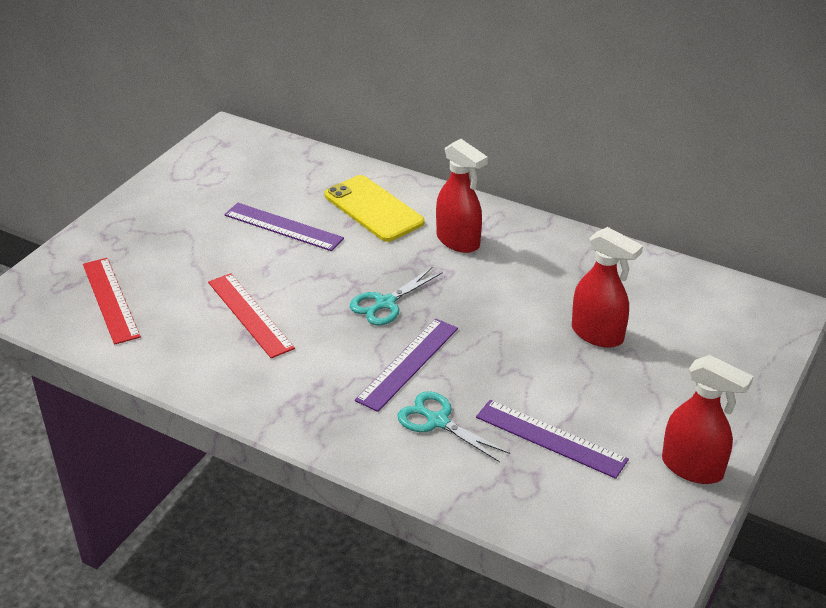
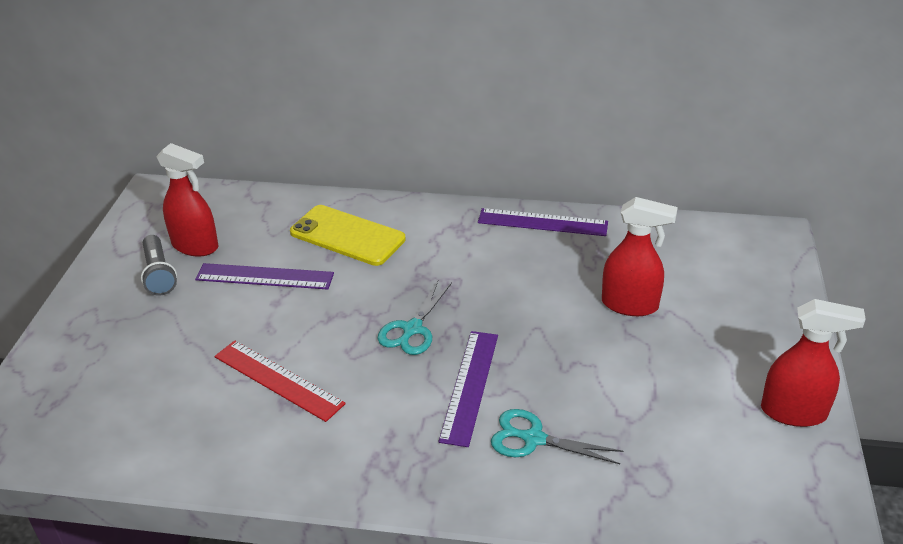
camera: 20 degrees left, 0 degrees up
red ruler [83,258,141,345] -> none
red spray bottle [436,139,488,253] -> red spray bottle moved to [156,143,219,256]
purple ruler [476,400,629,479] -> purple ruler moved to [478,208,608,236]
none -> grey flashlight [141,235,177,296]

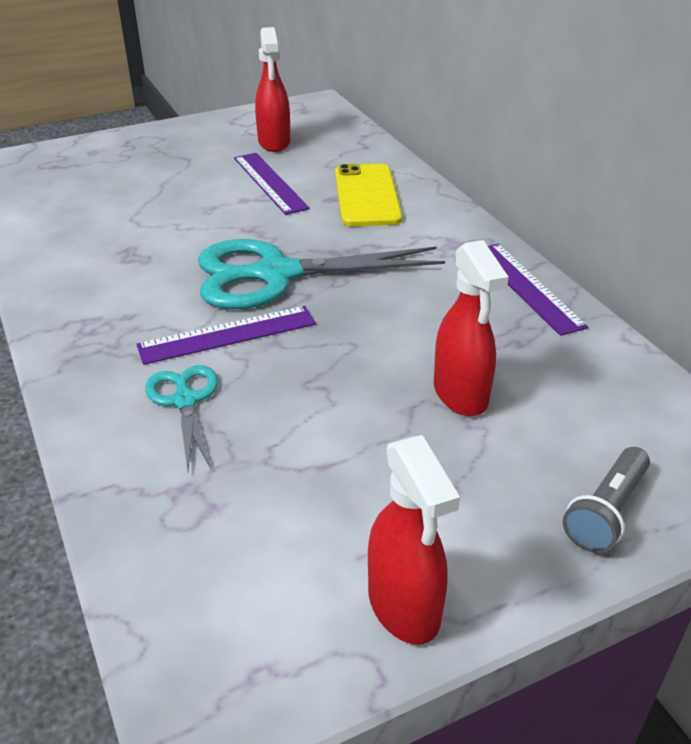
camera: 55 degrees right, 0 degrees up
grey flashlight [141,235,177,296] -> grey flashlight moved to [563,447,650,553]
red ruler [214,340,346,422] -> none
turquoise scissors [378,281,452,355] -> turquoise scissors [198,239,445,309], size x1.97

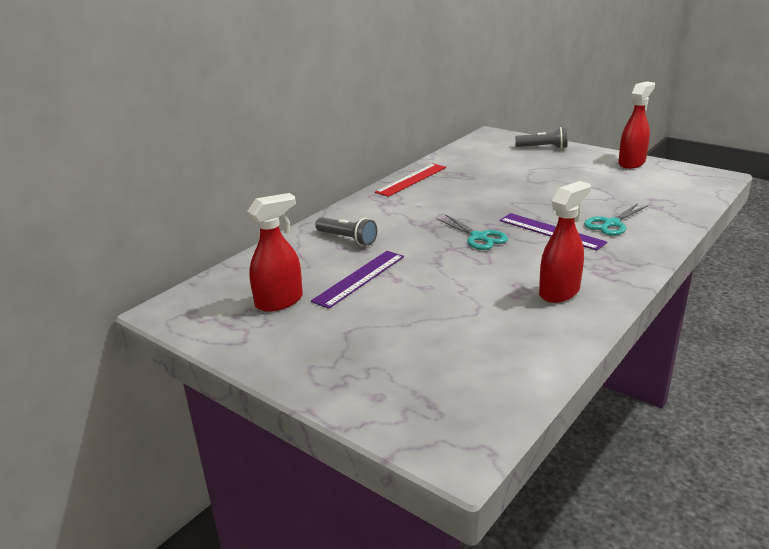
camera: 115 degrees left, 10 degrees down
turquoise scissors [198,239,445,309] -> turquoise scissors [437,214,508,250], size x0.51
yellow phone [335,164,402,226] -> grey flashlight [315,217,377,246]
red spray bottle [434,240,509,416] -> red spray bottle moved to [539,181,591,303]
purple ruler [488,244,588,336] -> red ruler [375,164,446,197]

